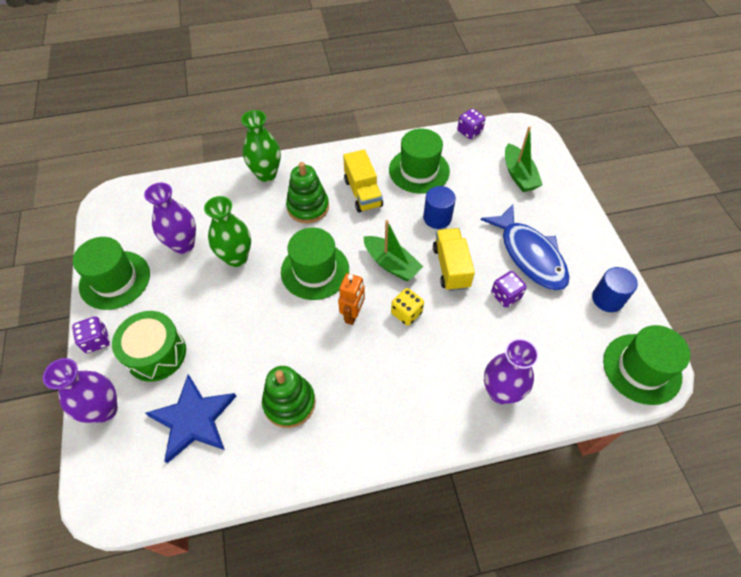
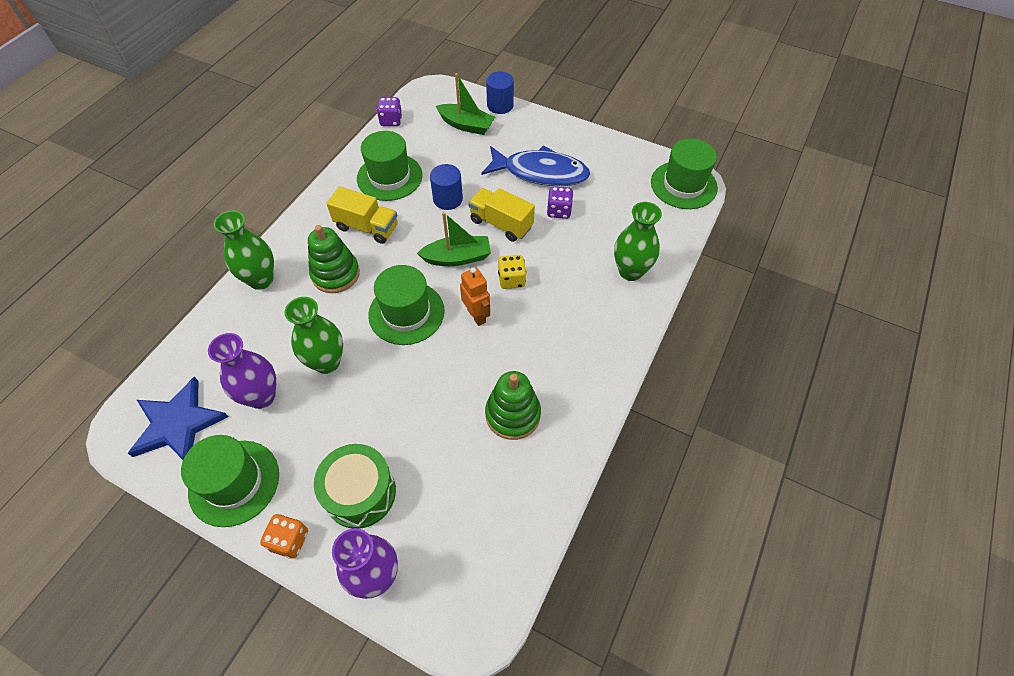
camera: 50 degrees left, 0 degrees up
purple dice [72,316,110,353] -> orange dice [260,514,308,558]
blue star [145,374,236,463] -> blue star moved to [128,377,228,460]
purple vase [484,338,539,404] -> green vase [614,202,662,281]
blue cylinder [592,267,638,312] -> blue cylinder moved to [486,71,514,114]

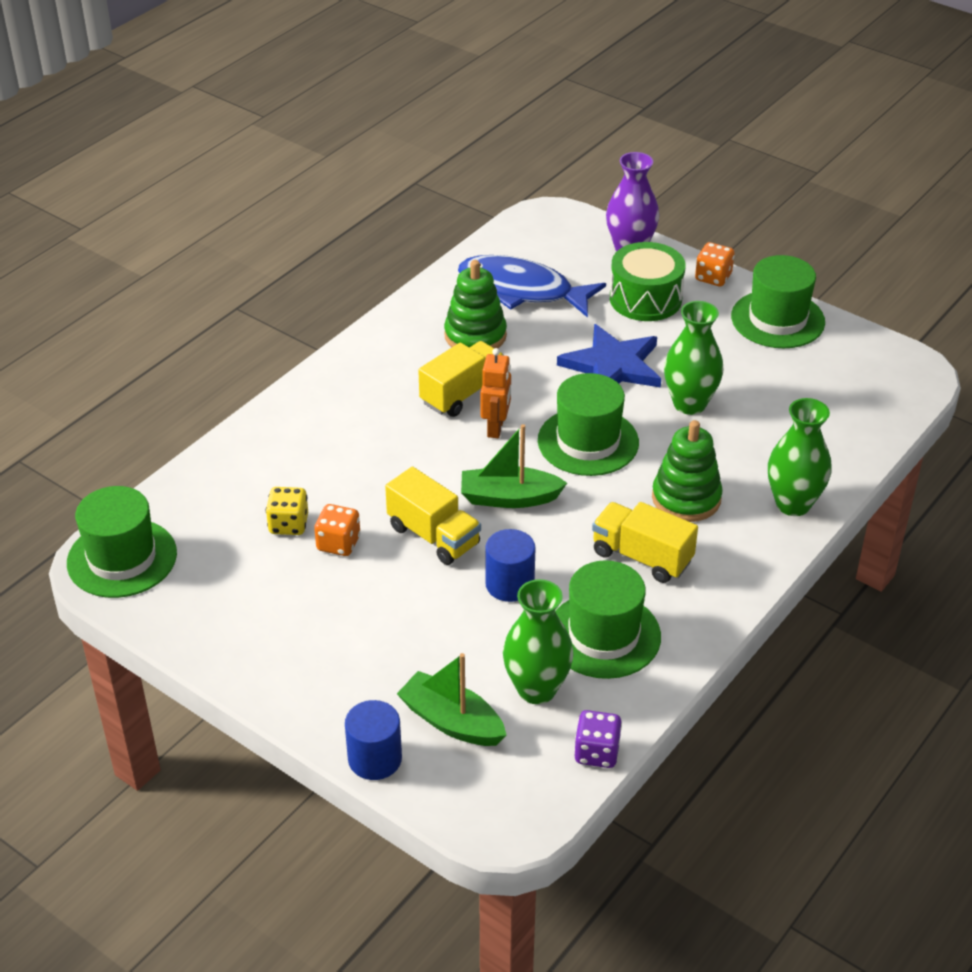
camera: 170 degrees left, 15 degrees down
blue star [128,377,228,460] -> blue star moved to [557,324,661,388]
purple vase [208,333,276,409] -> none
orange robot [460,267,490,326] -> orange robot turned 150 degrees counterclockwise [481,348,511,438]
blue fish [481,145,590,186] -> blue fish moved to [458,255,606,318]
yellow dice [498,255,526,289] -> yellow dice moved to [266,487,308,535]
purple dice [547,186,573,219] -> orange dice [314,504,360,556]
green vase [614,202,662,281] -> green vase moved to [503,579,574,704]
none -> yellow truck [418,341,505,417]

